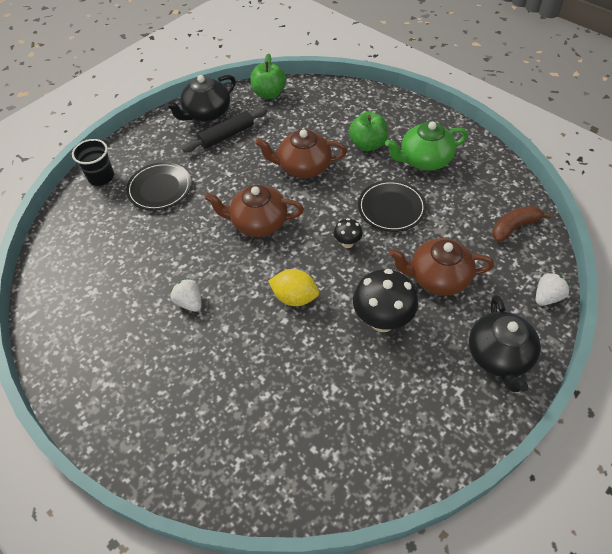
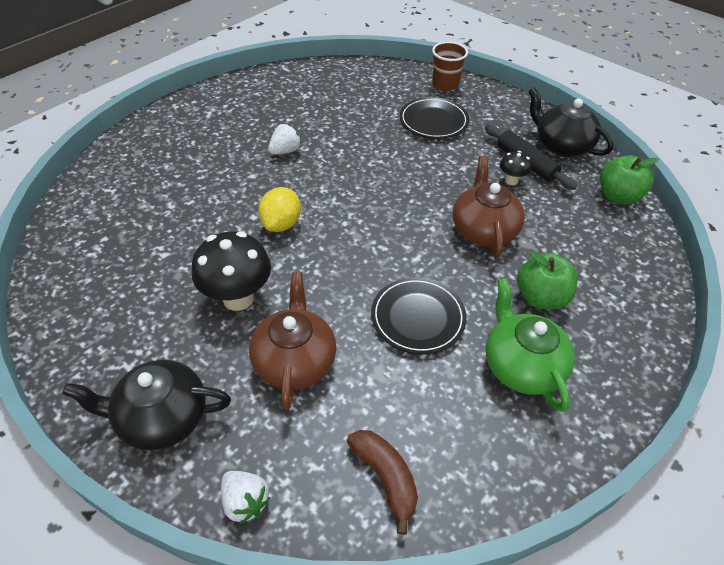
camera: 85 degrees right, 5 degrees down
black cup [72,139,114,186] -> brown cup [432,42,468,91]
brown teapot [205,185,304,237] -> none
black mushroom [334,218,363,248] -> black mushroom moved to [500,151,532,185]

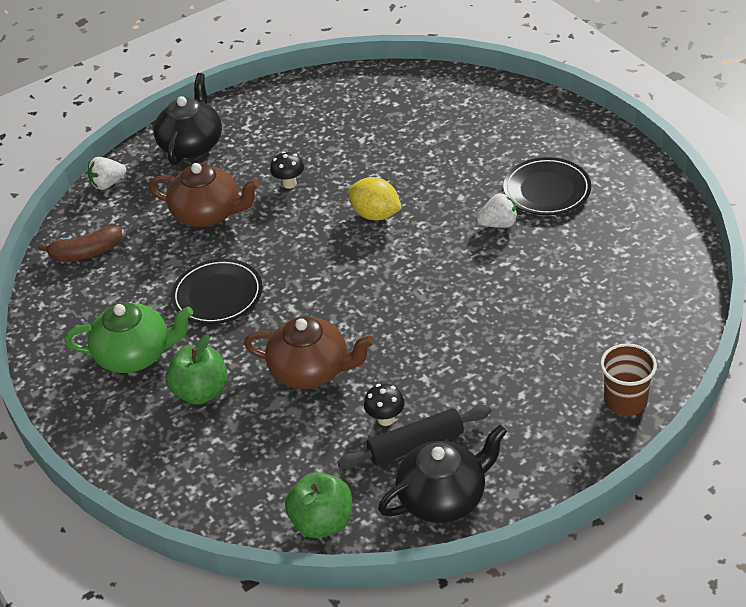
camera: 110 degrees right, 5 degrees down
black mushroom [192,231,271,311] -> black mushroom [270,151,304,189], size x0.50
white strawberry [268,124,301,155] -> white strawberry turned 75 degrees counterclockwise [477,193,517,228]
black plate [400,97,469,139] -> black plate moved to [503,157,591,215]

